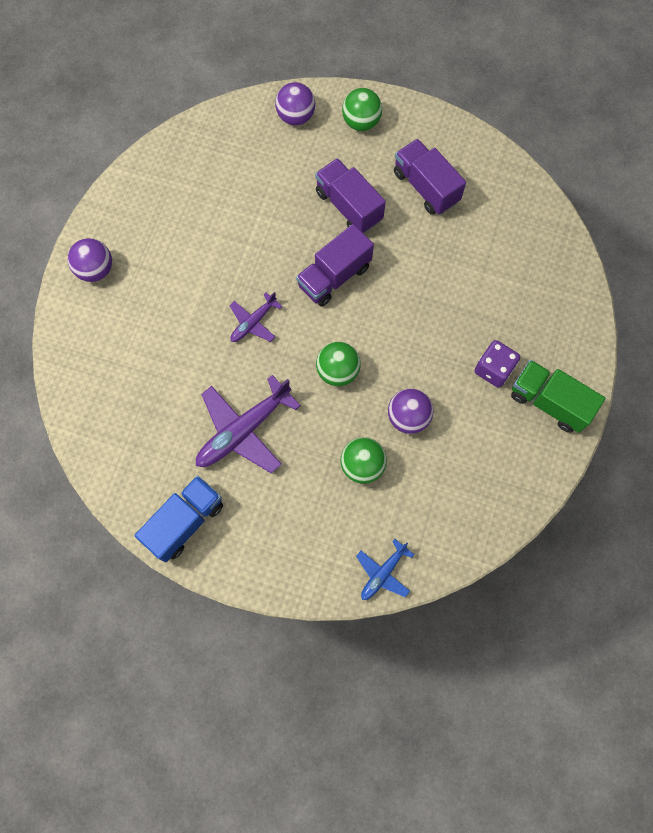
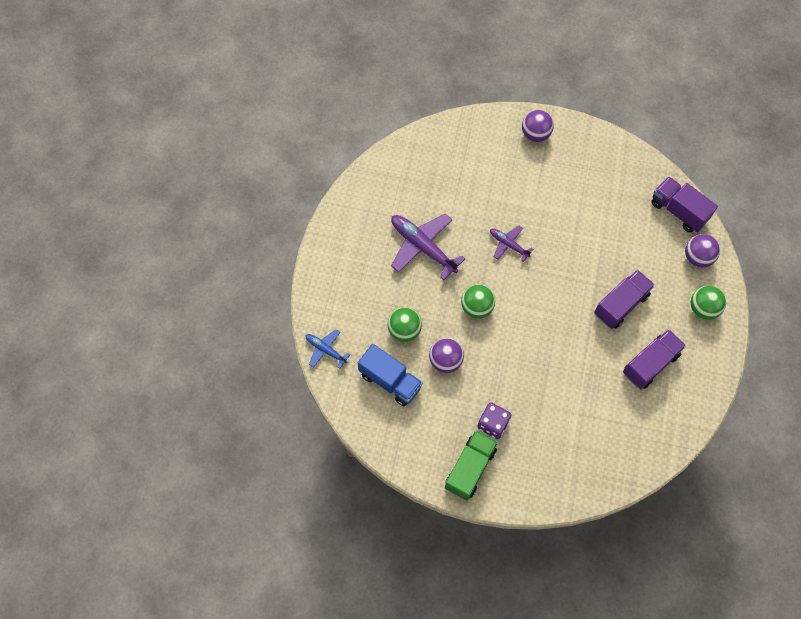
camera: 85 degrees right, 5 degrees down
blue truck [135,475,223,562] -> blue truck moved to [358,344,423,406]
purple truck [296,224,374,307] -> purple truck moved to [651,176,718,233]

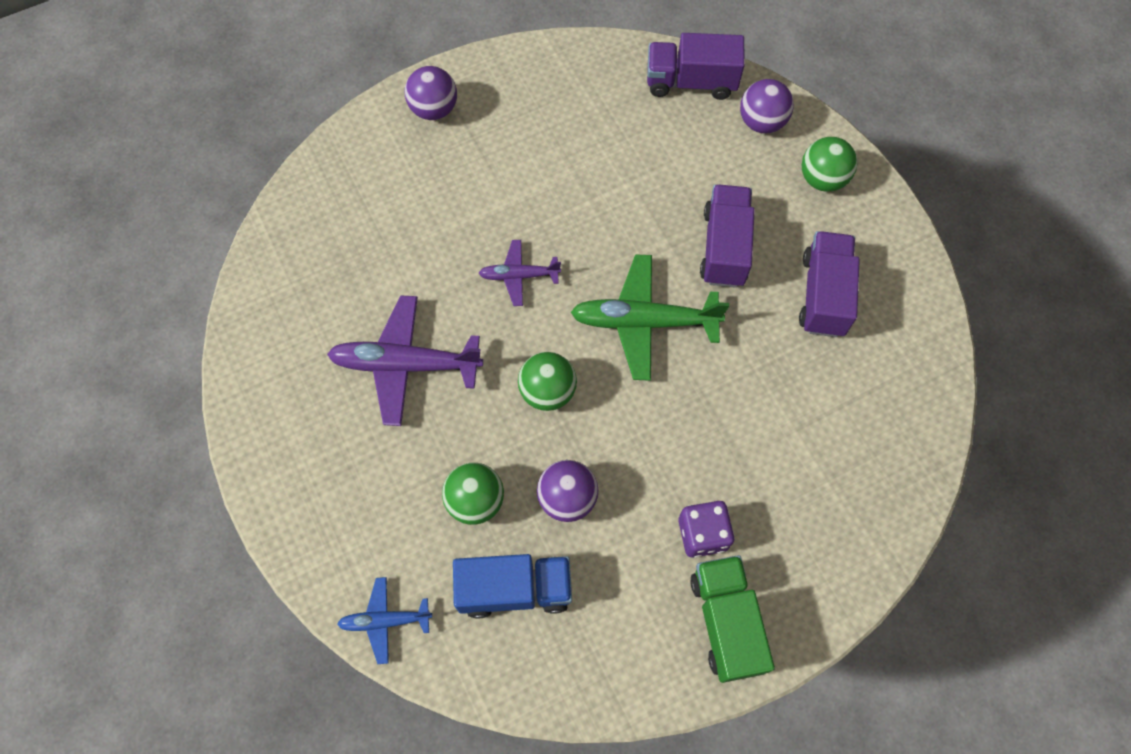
camera: 40 degrees left, 0 degrees up
none -> green plane [571,254,729,381]

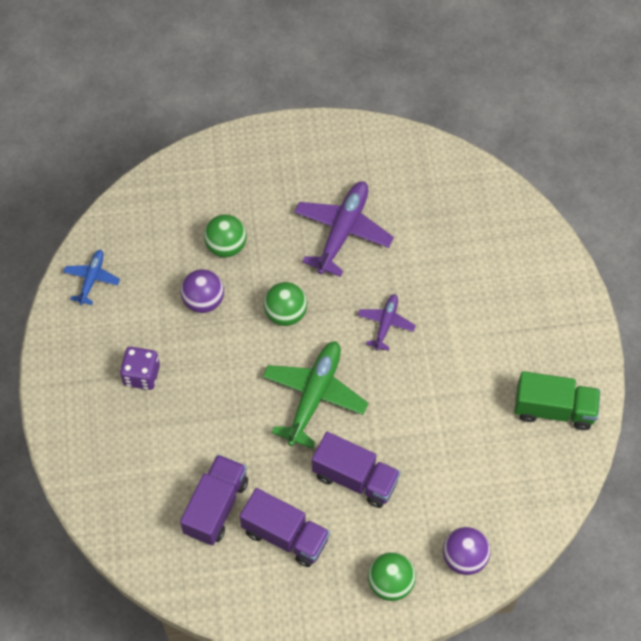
camera: 110 degrees right, 5 degrees down
blue plane [337,577,432,664] -> blue plane moved to [63,250,120,305]
purple ball [405,66,457,120] -> none
blue truck [453,554,572,618] -> none
purple truck [647,33,745,100] -> purple truck moved to [180,454,248,545]
green truck [690,555,775,683] -> green truck moved to [514,371,601,430]

